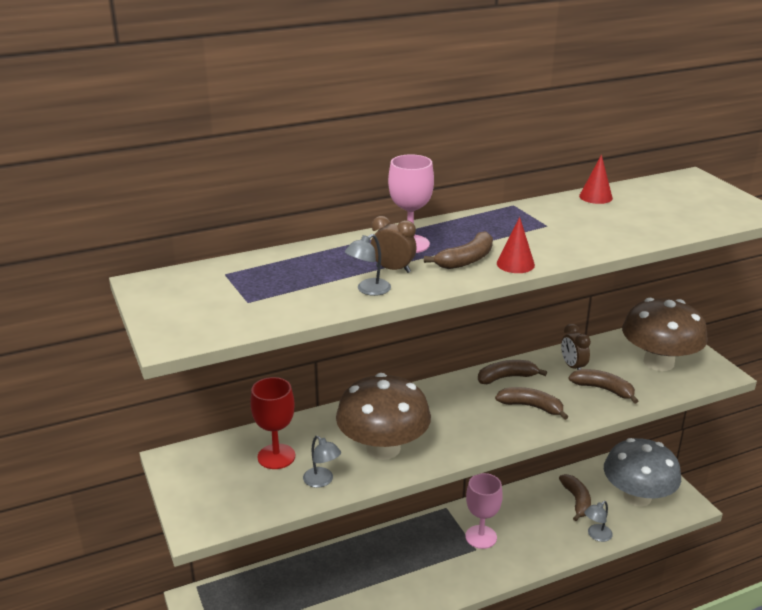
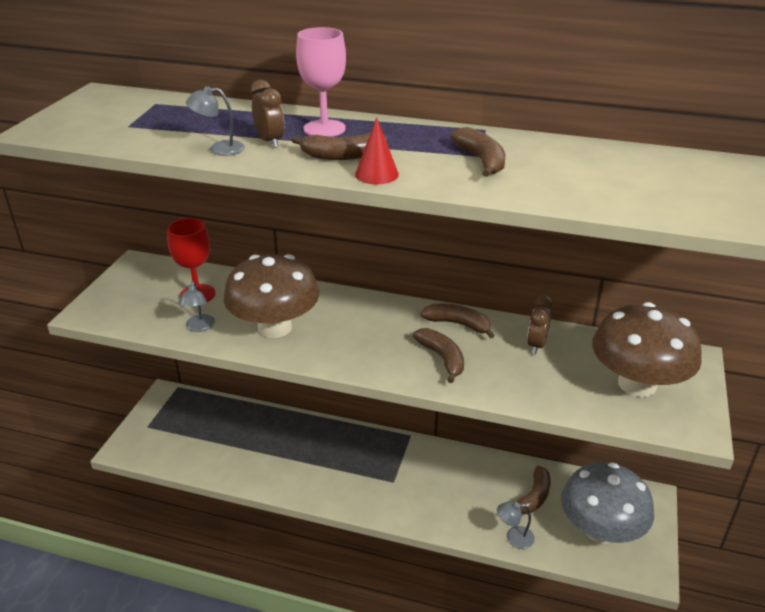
camera: 40 degrees right, 5 degrees up
pink goblet [465,473,503,549] -> none
brown banana [568,369,638,404] -> brown banana moved to [450,127,505,177]
red cone [579,155,613,204] -> none

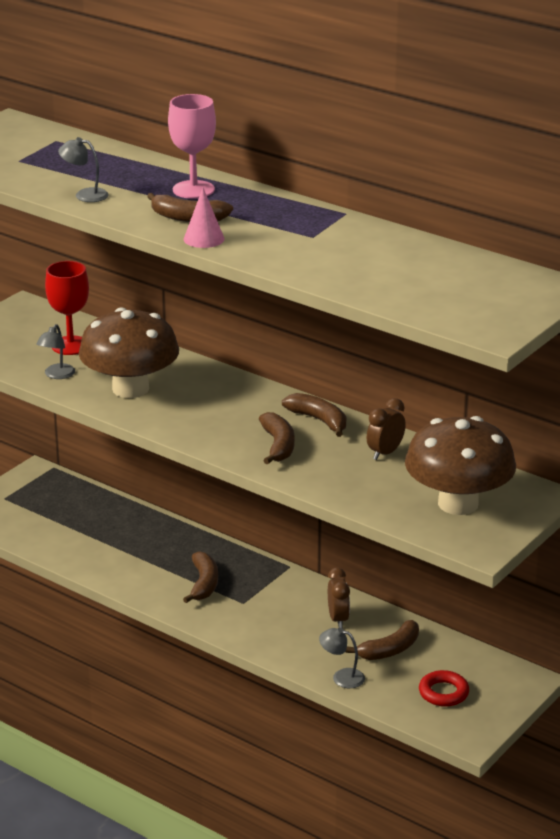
camera: 20 degrees right, 5 degrees down
brown clock [251,80,284,148] -> brown clock moved to [328,568,350,628]
red cone [355,117,399,184] -> pink cone [184,188,225,248]
brown banana [450,127,505,177] -> brown banana moved to [183,551,218,603]
grey mushroom [561,462,654,544] -> red ring [419,670,469,707]

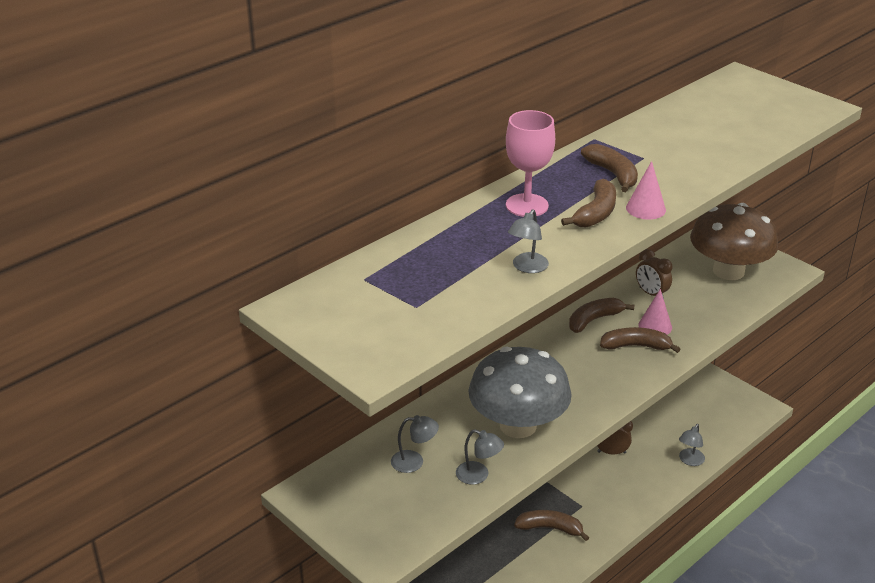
camera: 80 degrees left, 5 degrees up
red goblet [45,261,89,355] -> grey lamp [391,415,439,473]
brown mushroom [79,307,179,398] -> grey mushroom [468,347,572,438]
brown banana [346,620,419,660] -> brown banana moved to [581,144,638,192]
red ring [419,670,469,707] -> none
none -> pink cone [638,289,672,335]

